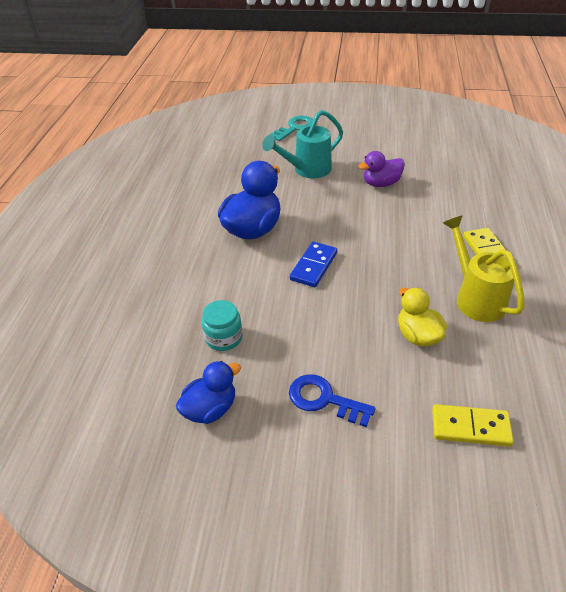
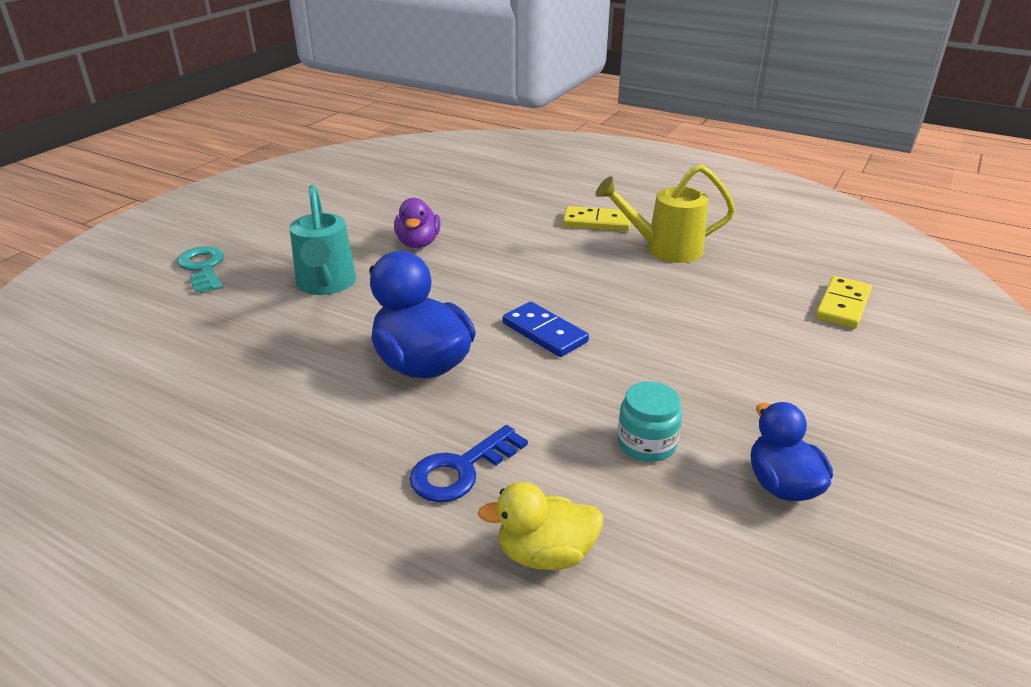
camera: 70 degrees left, 10 degrees down
blue key [289,374,376,427] -> blue key moved to [409,425,528,502]
yellow duck [398,288,447,347] -> yellow duck moved to [478,482,603,570]

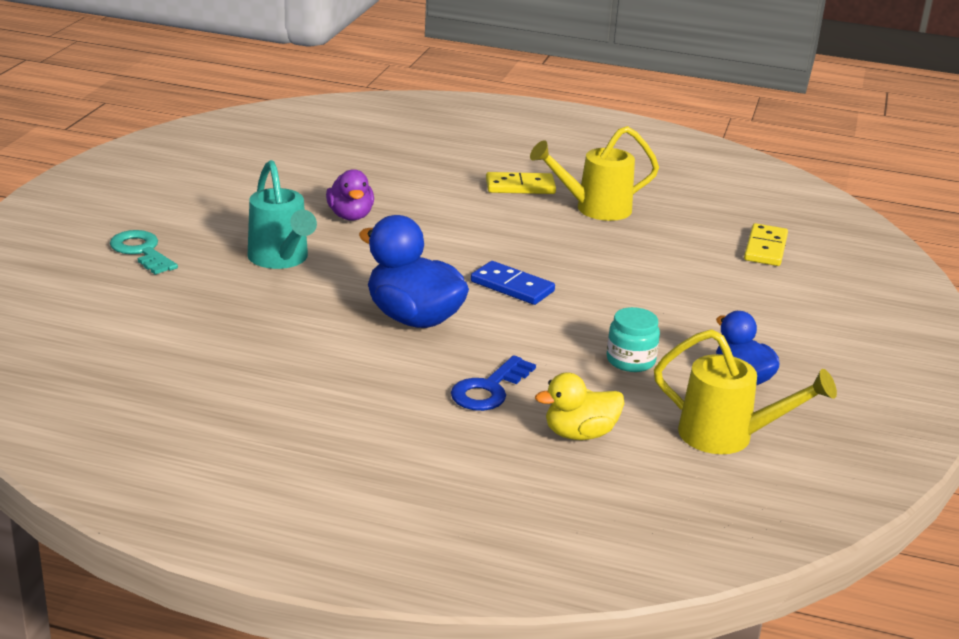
camera: 15 degrees left, 5 degrees down
none -> yellow watering can [654,329,837,454]

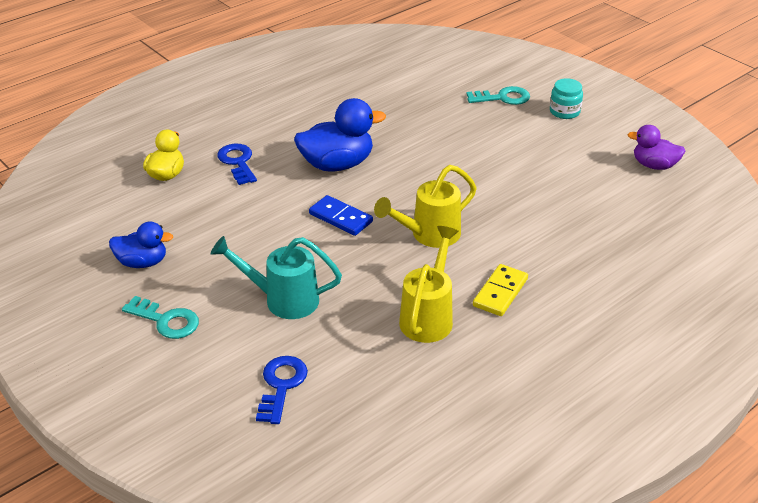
camera: 125 degrees right, 10 degrees up
turquoise watering can [247,160,317,269] -> turquoise watering can moved to [211,236,342,319]
purple duck [326,169,374,221] -> purple duck moved to [627,125,685,170]
blue domino [471,261,555,305] -> blue domino turned 60 degrees clockwise [309,195,373,236]
turquoise jar [607,307,660,372] -> turquoise jar moved to [550,78,583,119]
yellow watering can [654,329,837,454] -> yellow watering can moved to [374,165,477,248]
yellow domino [744,223,788,266] -> blue key [256,356,308,424]
none -> turquoise key [122,296,199,339]

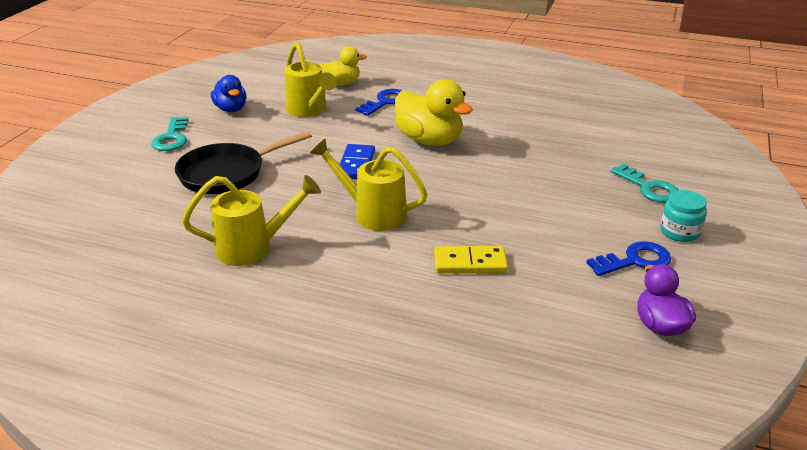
camera: 60 degrees right, 5 degrees down
turquoise watering can [211,236,342,319] -> black pan [175,131,312,194]
blue key [256,356,308,424] -> blue key moved to [586,241,671,276]
blue duck [294,98,386,172] -> yellow duck [395,79,473,146]
yellow domino [473,264,528,316] -> yellow domino moved to [434,246,508,273]
none -> yellow watering can [285,42,336,117]

